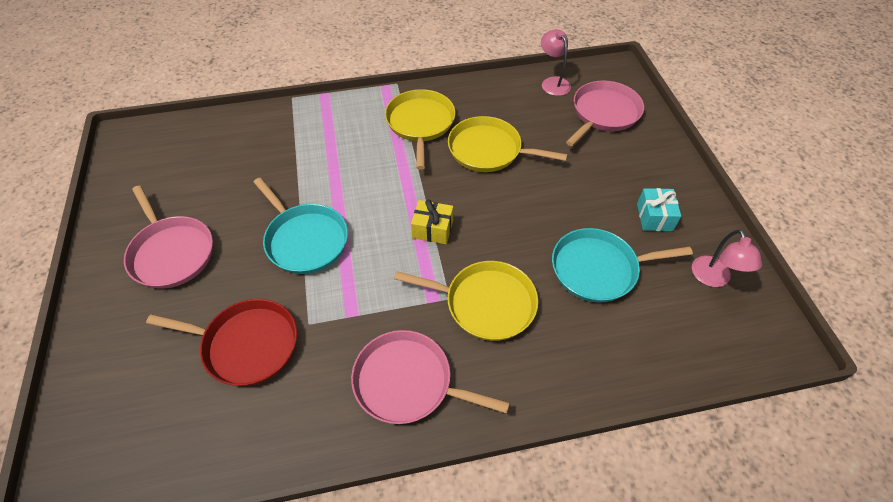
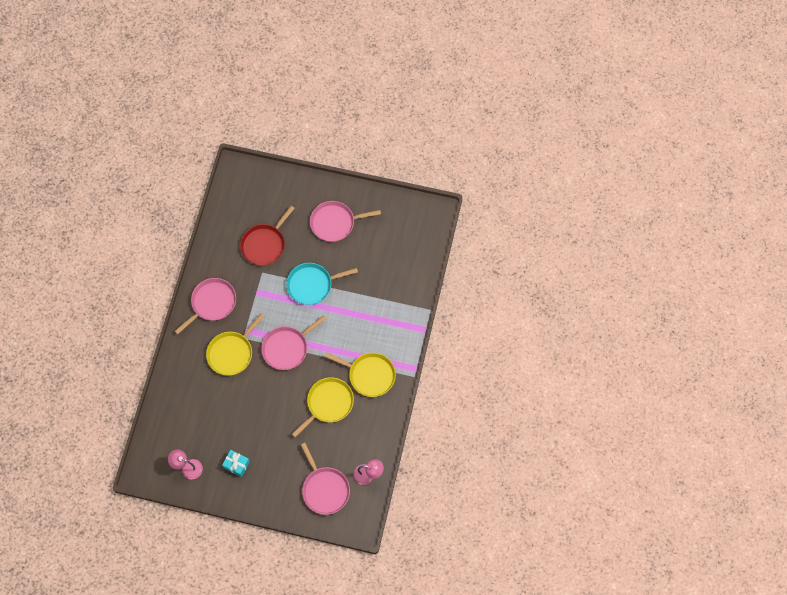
camera: 115 degrees right, 15 degrees up
yellow gift [411,199,453,244] -> pink pan [261,315,326,370]
turquoise pan [552,228,693,302] -> none

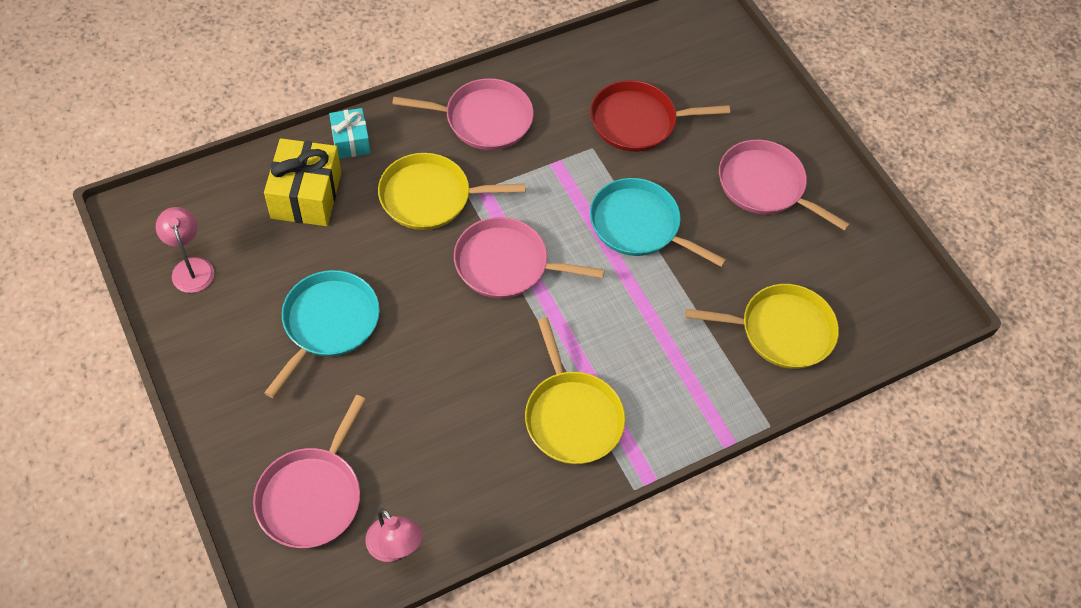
camera: 45 degrees right, 10 degrees down
turquoise gift [222,450,250,477] -> turquoise gift moved to [329,108,370,159]
yellow pan [292,377,354,437] -> yellow pan moved to [686,284,839,369]
none -> yellow gift [264,138,341,226]
none -> turquoise pan [264,270,380,398]

